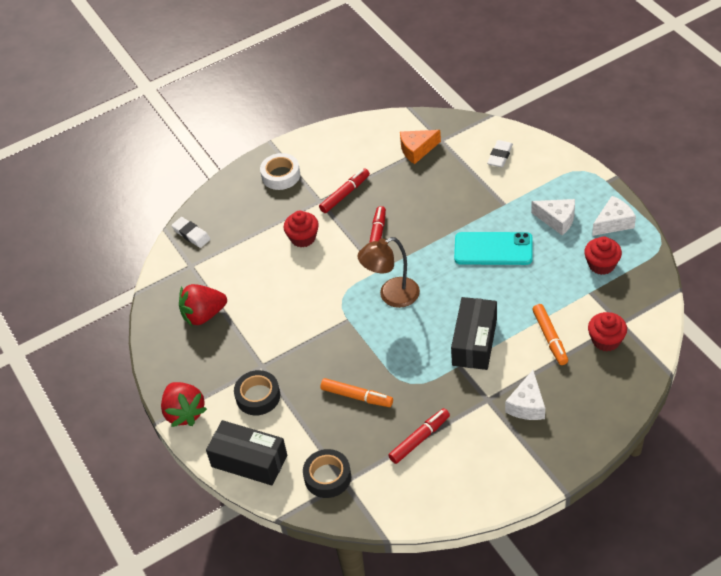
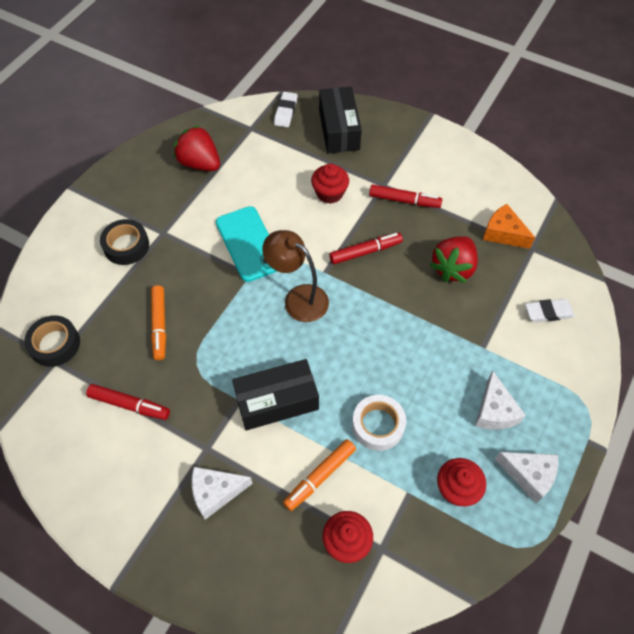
camera: 55 degrees right, 10 degrees up
red strawberry [161,382,207,427] -> red strawberry moved to [429,236,478,283]
black box [206,420,287,486] -> black box moved to [319,87,362,153]
white tape [260,153,300,190] -> white tape moved to [352,395,406,451]
turquoise phone [454,232,533,265] -> turquoise phone moved to [216,206,277,282]

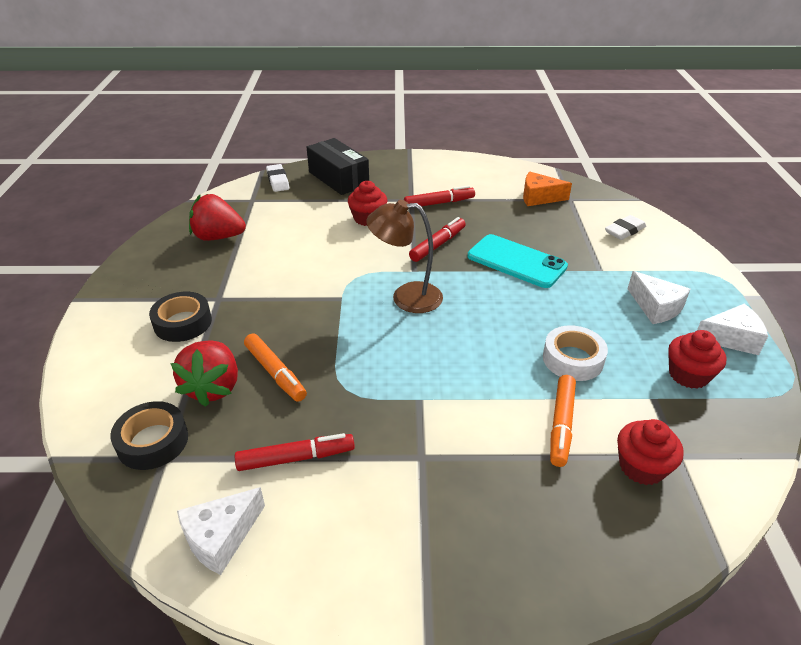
camera: 30 degrees left, 20 degrees down
white cheese [192,467,253,520] -> white cheese moved to [177,487,265,575]
turquoise phone [216,206,277,282] -> turquoise phone moved to [468,234,568,288]
black box [232,359,319,430] -> none
red strawberry [429,236,478,283] -> red strawberry moved to [170,340,238,407]

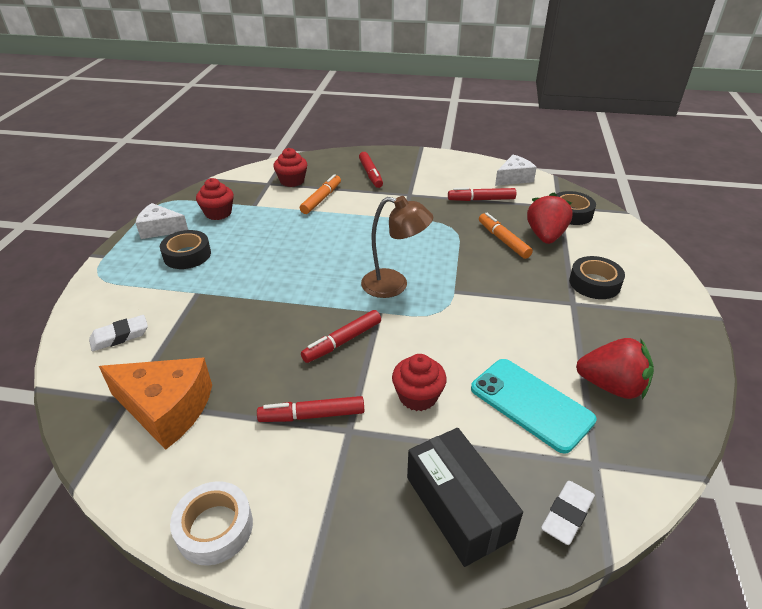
camera: 170 degrees left, 0 degrees up
white eraser [266,164,290,192] -> white eraser turned 45 degrees clockwise [541,481,595,545]
turquoise phone [468,234,568,288] -> turquoise phone moved to [471,359,597,454]
orange cheese [523,172,572,206] -> orange cheese [99,357,212,450], size x1.55
white tape [543,325,608,381] -> white tape moved to [170,481,253,565]
white cheese [628,271,690,324] -> black tape [160,230,211,269]
none -> red marker [359,152,383,188]

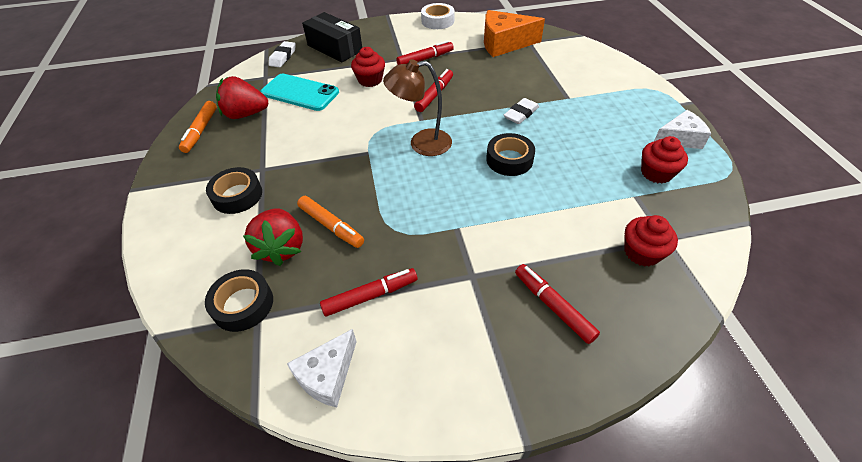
camera: 160 degrees right, 10 degrees up
white eraser [89,315,148,351] -> white eraser moved to [504,98,539,124]
black tape [160,230,211,269] -> black tape moved to [486,133,535,176]
orange marker [300,174,341,214] -> orange marker moved to [179,101,217,153]

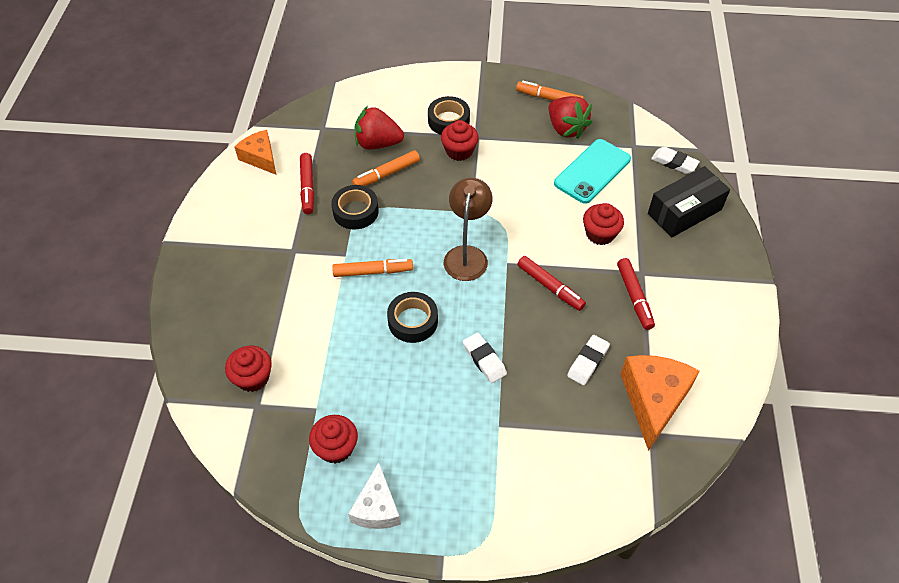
camera: 105 degrees right, 5 degrees up
black tape [205,269,273,332] -> black tape moved to [331,185,379,230]
red strawberry [216,76,269,119] -> red strawberry turned 135 degrees clockwise [548,96,592,139]
white cheese [287,329,357,407] -> orange cheese [235,130,276,175]
white tape [421,3,455,29] -> none
red marker [515,264,600,344] -> none
none -> orange marker [332,259,413,277]
none -> red cupcake [441,120,479,161]
none -> white eraser [567,335,610,385]

